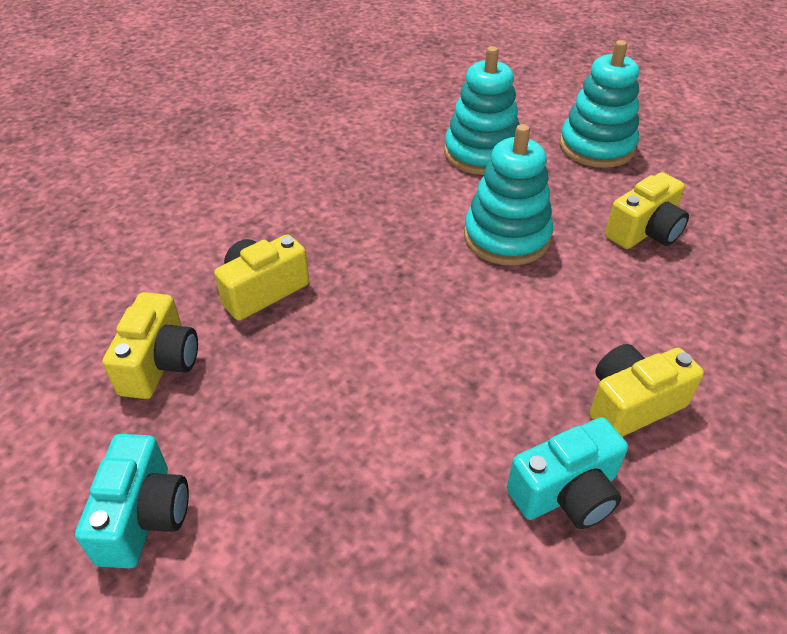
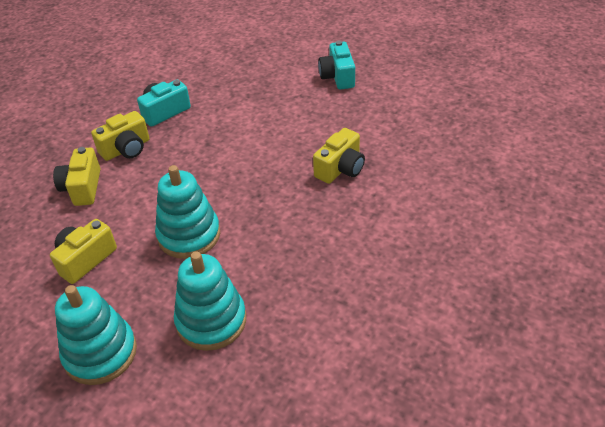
camera: 170 degrees right, 0 degrees up
yellow camera [102,292,198,399] -> yellow camera moved to [53,147,100,206]

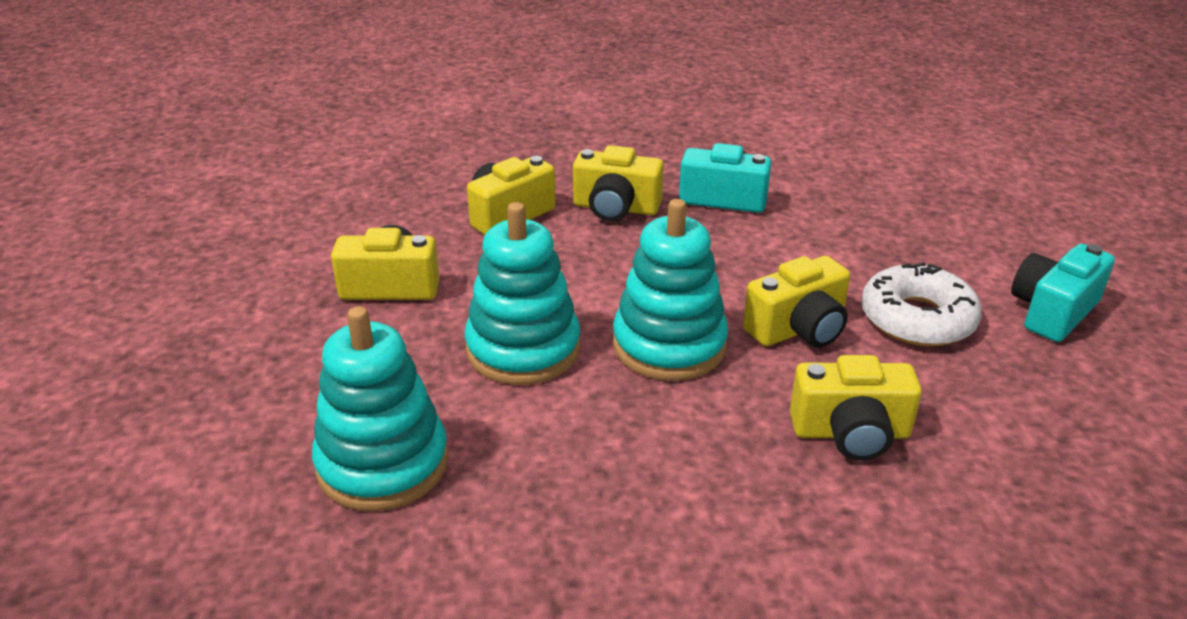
camera: 50 degrees right, 10 degrees down
turquoise stacking toy [55,285,137,385] -> turquoise stacking toy moved to [613,199,729,381]
none -> yellow camera [743,256,850,348]
none -> white donut [861,262,982,347]

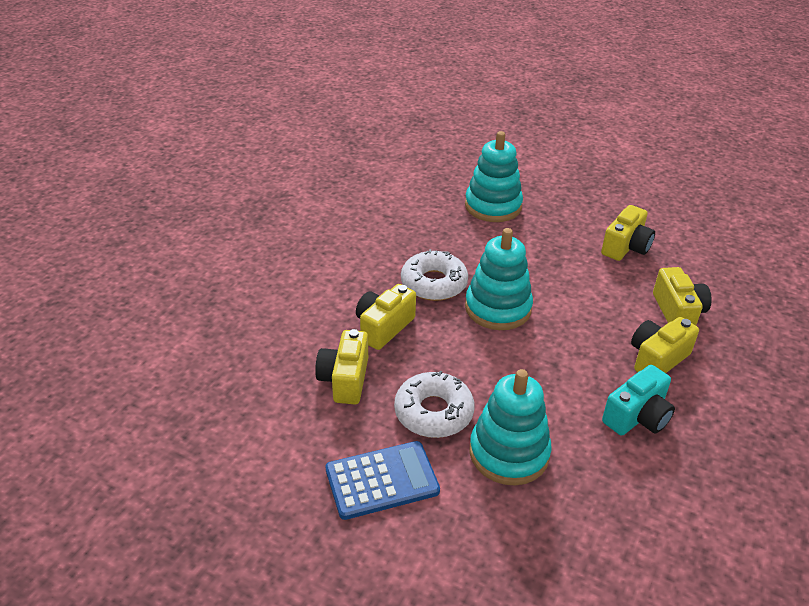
camera: 125 degrees right, 5 degrees up
turquoise stacking toy [464,202,580,385] -> turquoise stacking toy moved to [469,369,552,486]
yellow camera [743,256,850,348] -> yellow camera moved to [315,329,368,404]
turquoise camera [1011,244,1115,342] -> blue calculator [326,441,440,520]
none -> white donut [401,249,468,301]

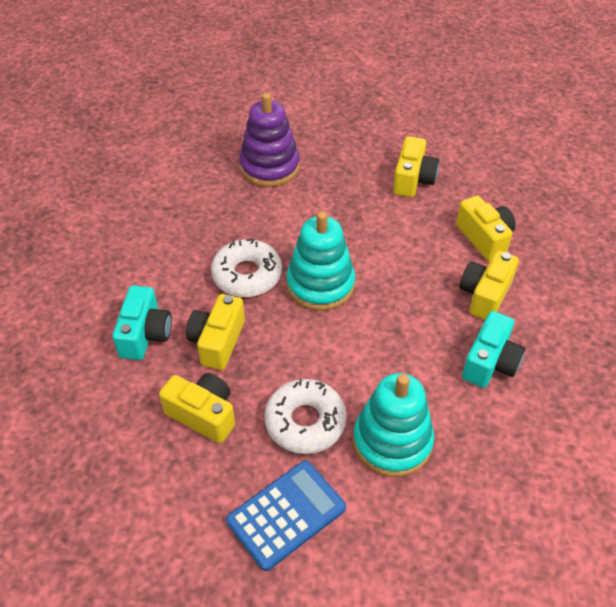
camera: 20 degrees left, 10 degrees up
yellow camera [315,329,368,404] -> yellow camera turned 135 degrees clockwise [159,373,235,443]
turquoise stacking toy [465,131,523,222] -> purple stacking toy [239,93,300,187]
none -> turquoise camera [112,285,172,360]

